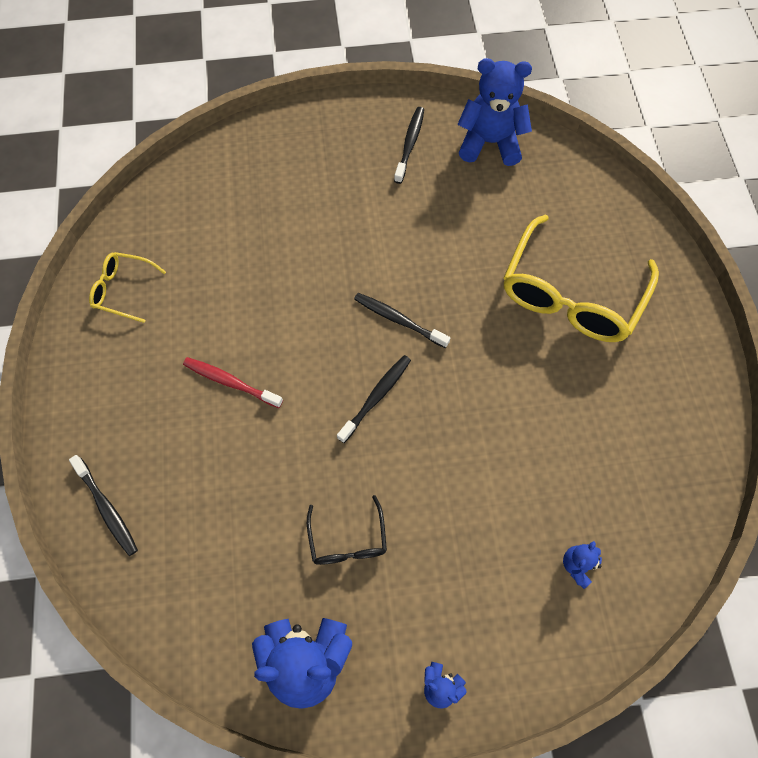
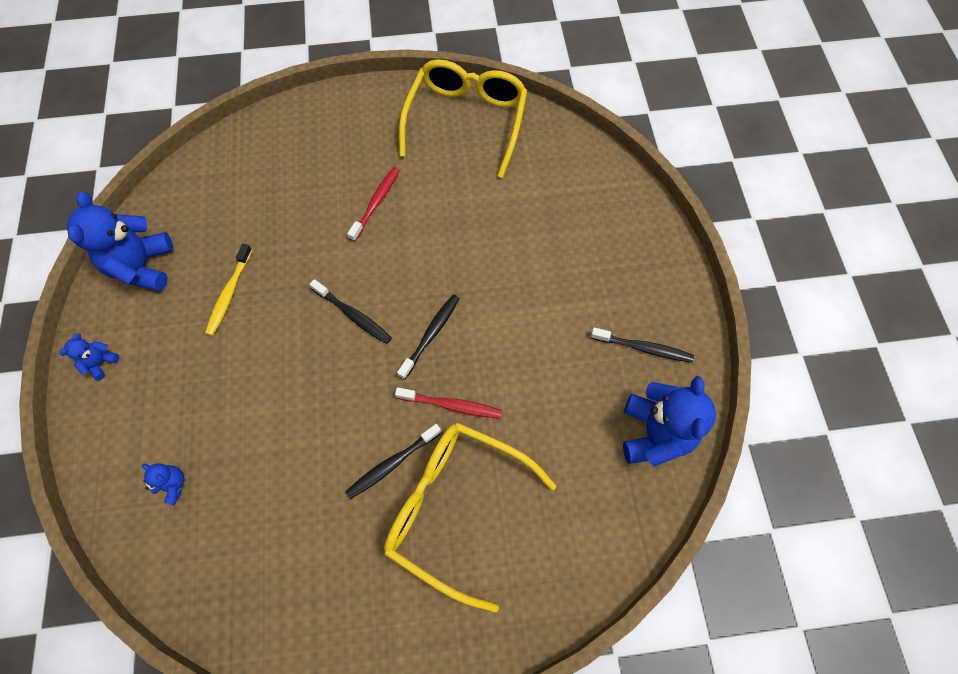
camera: 90 degrees right, 0 degrees up
black toothbrush [69,455,138,556] -> black toothbrush moved to [345,424,441,499]
yellow glasses [89,252,166,323] -> yellow glasses [399,59,527,178], size x2.06
black glasses [307,495,387,565] -> yellow toothbrush [205,244,252,336]
none -> red toothbrush [395,387,502,419]

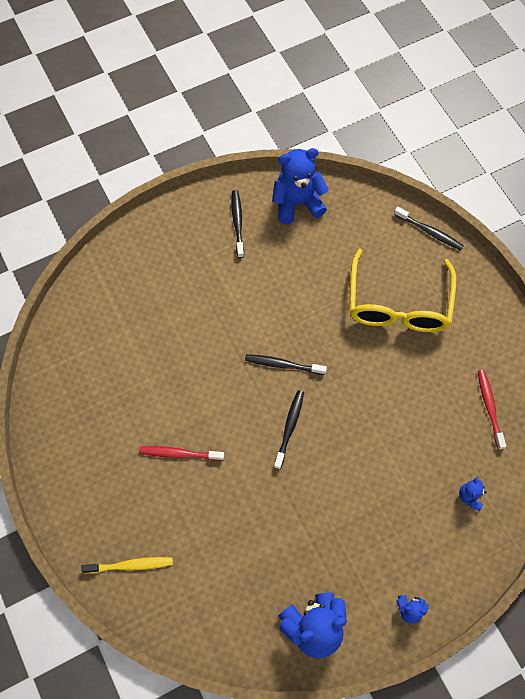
camera: 110 degrees left, 0 degrees up
yellow toothbrush [205,244,252,336] -> yellow toothbrush moved to [82,557,173,574]
black toothbrush [345,424,441,499] -> black toothbrush moved to [394,206,464,250]
red toothbrush [395,387,502,419] -> red toothbrush moved to [478,370,506,450]
yellow glasses [399,59,527,178] -> none

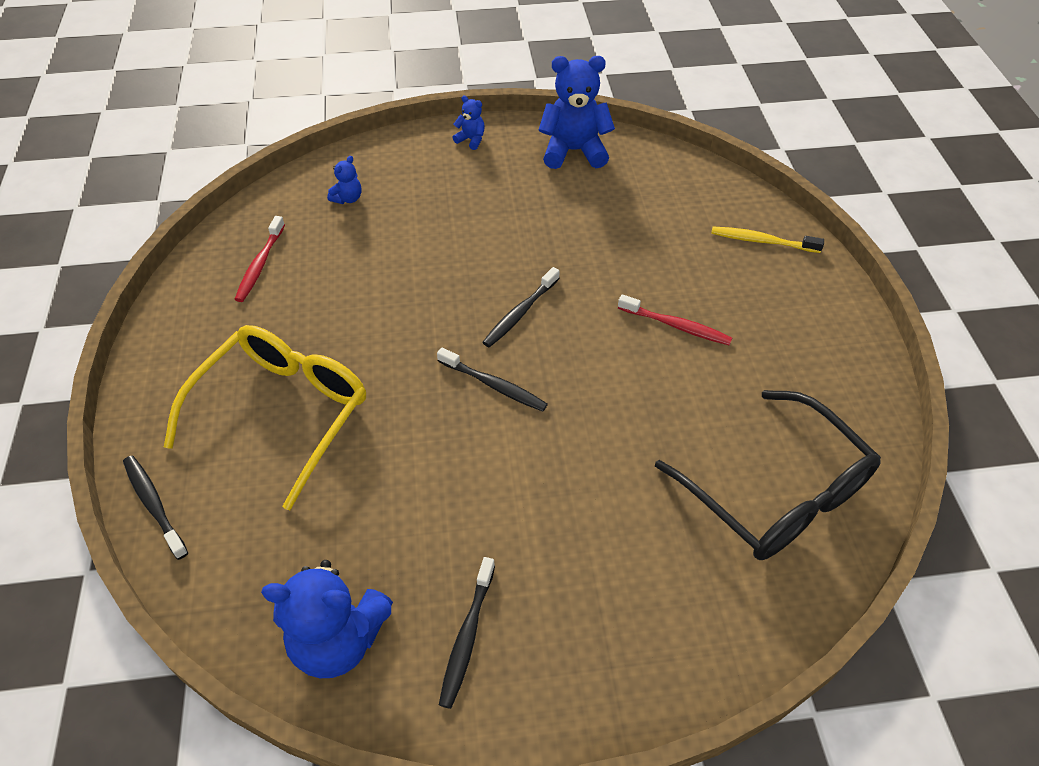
camera: 160 degrees left, 15 degrees down
none -> black glasses [655,390,881,560]

